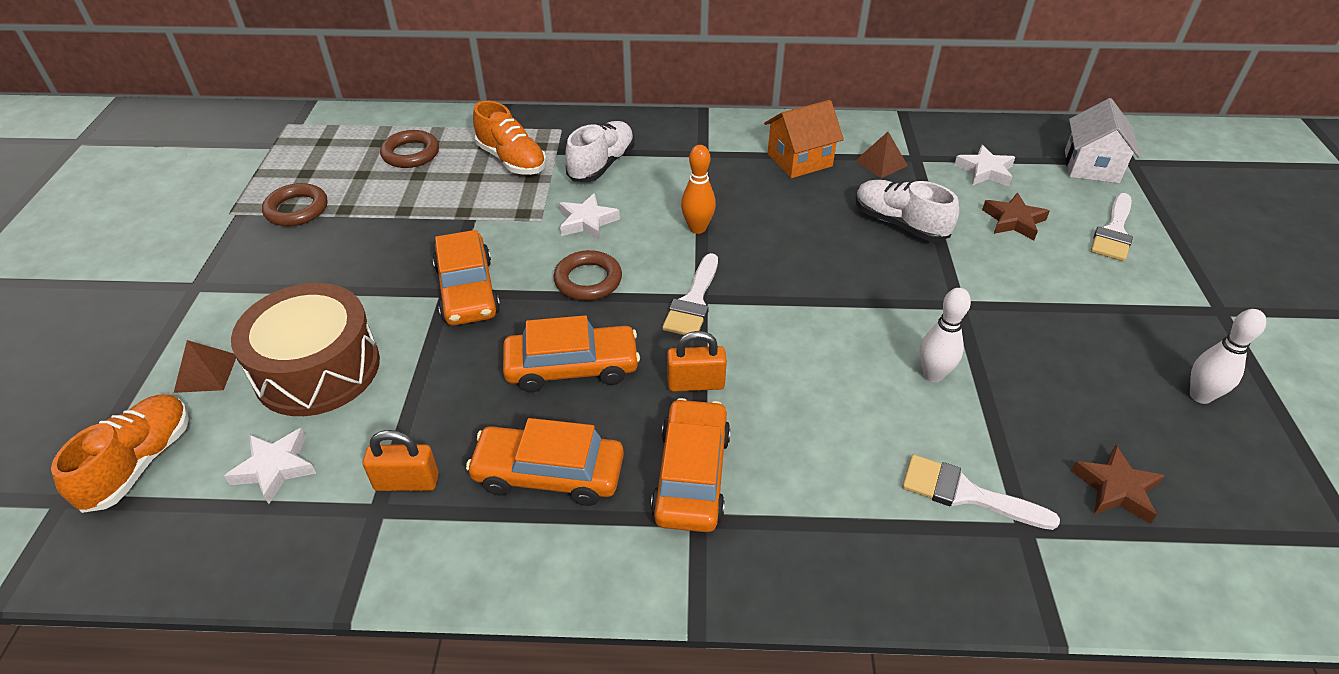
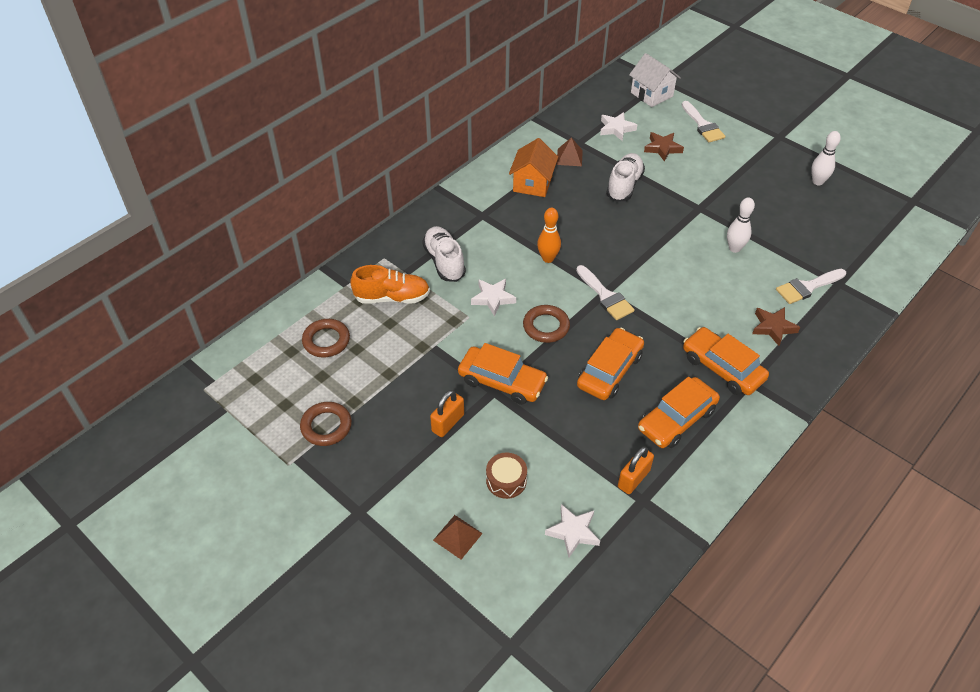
camera: 50 degrees left, 5 degrees up
orange shoe [51,395,189,513] -> none
brown drum [231,283,380,416] -> brown drum [486,453,527,499], size x0.47
orange padlock [667,331,727,392] -> orange padlock moved to [430,390,464,437]
white shoe [856,180,959,242] -> white shoe turned 120 degrees clockwise [606,153,645,202]
brown star [1071,445,1165,524] -> brown star moved to [752,307,800,346]

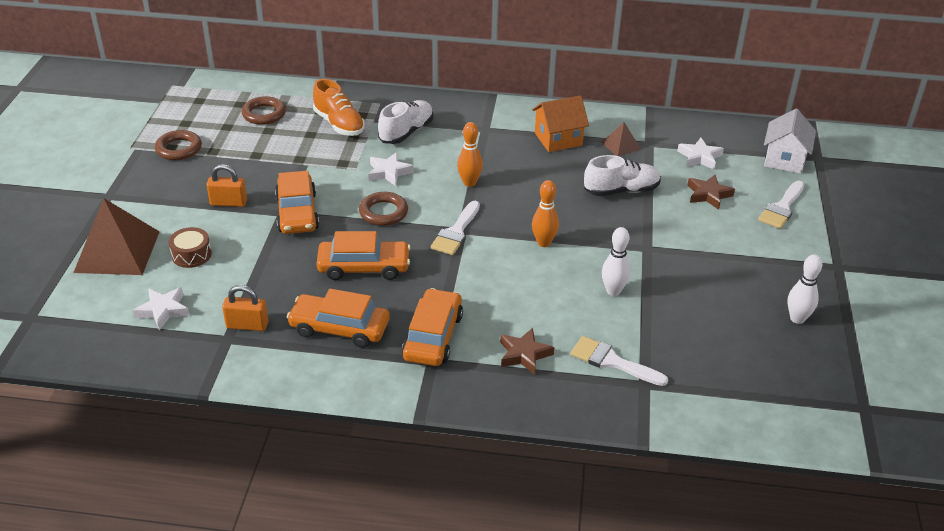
camera: 55 degrees right, 10 degrees down
brown pyramid [433,515,483,559] -> brown pyramid [73,198,160,275], size x2.07
none -> orange bowling pin [532,180,559,247]

